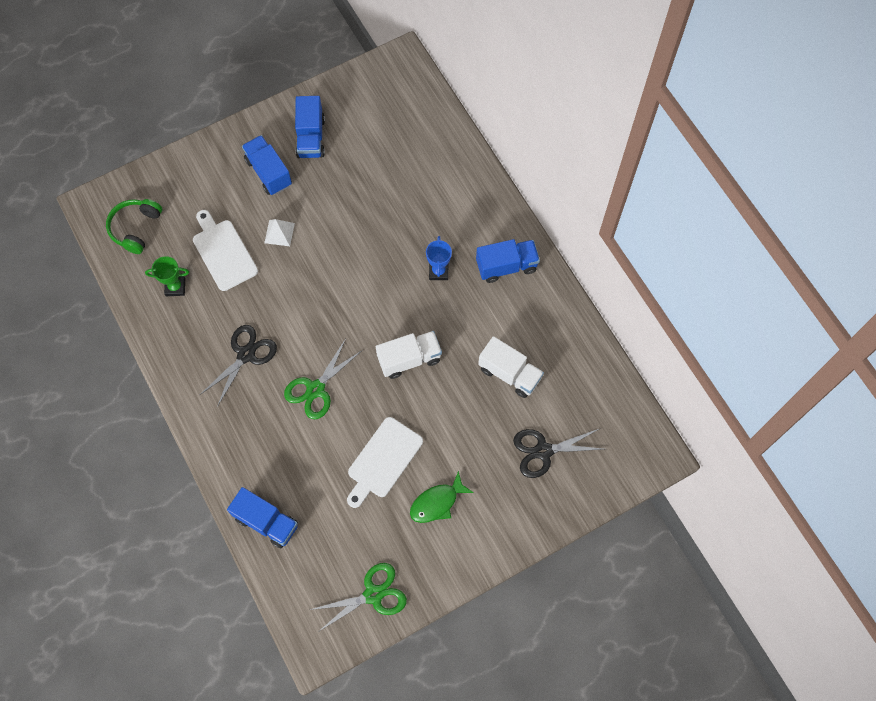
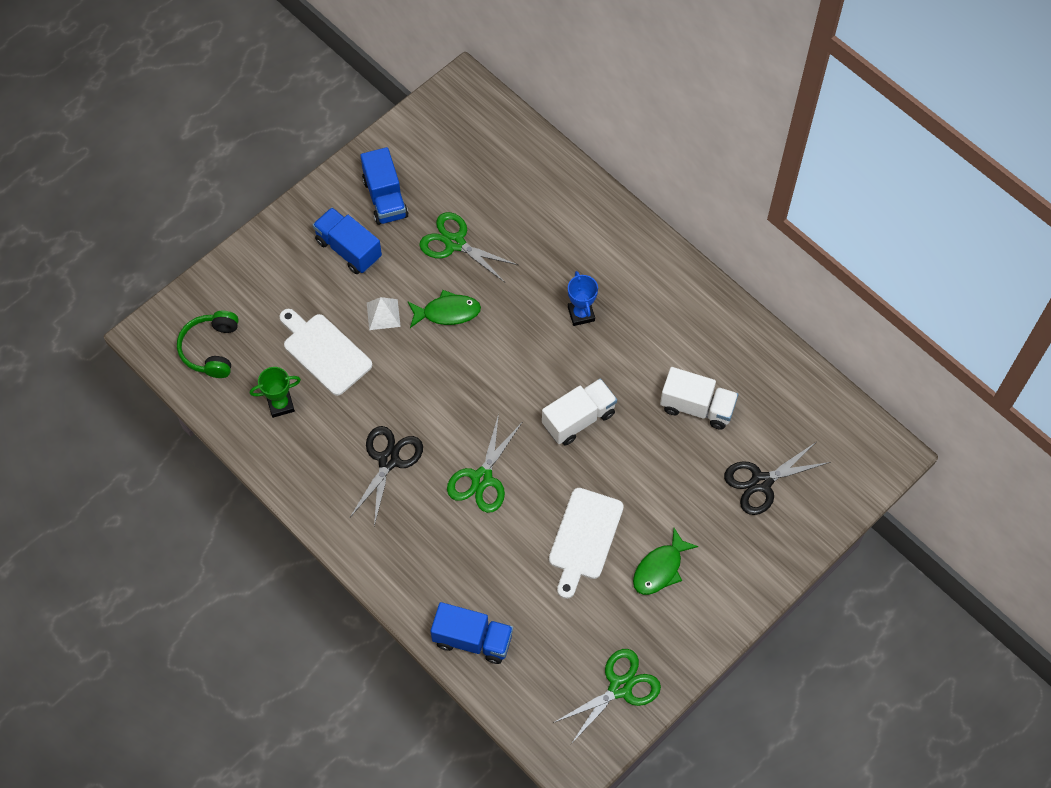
camera: 15 degrees left, 5 degrees down
blue truck [476,239,540,283] -> none
none -> green fish [407,290,481,328]
none -> green scissors [419,212,518,282]

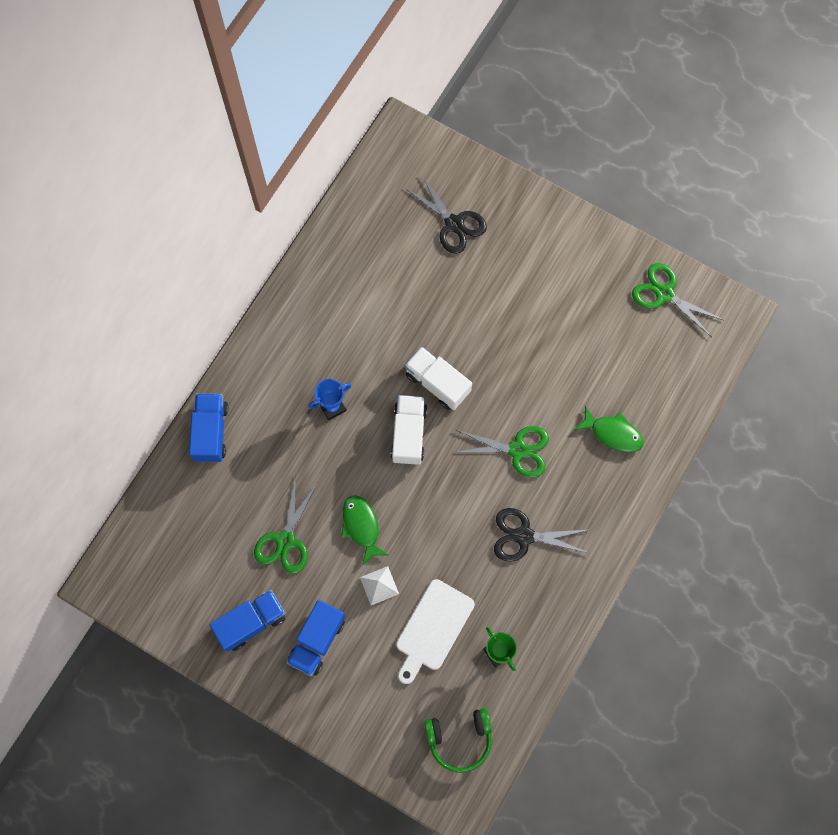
camera: 105 degrees left, 10 degrees up
blue truck [431,602,513,664] -> blue truck moved to [189,394,228,462]
white cutting board [549,488,624,599] -> none
green fish [633,528,699,595] -> green fish moved to [575,406,644,453]
white truck [660,367,738,430] -> white truck moved to [391,395,427,465]

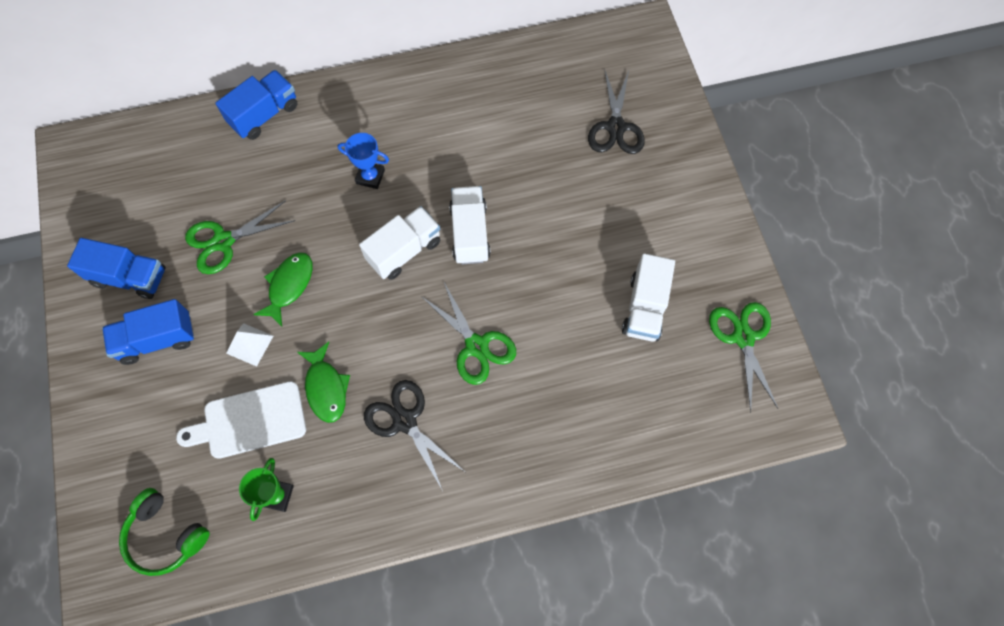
camera: 45 degrees right, 5 degrees down
green fish [575,406,644,453] -> green fish moved to [297,342,350,423]
none -> white truck [622,253,675,342]

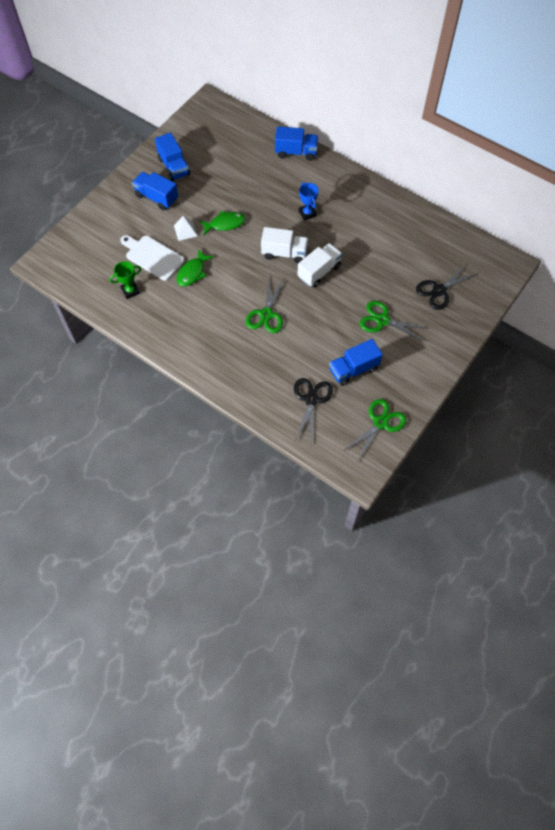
camera: 50 degrees right, 5 degrees down
green headphones [119,488,210,576] -> none
green scissors [185,200,296,274] -> green scissors moved to [359,301,429,341]
black scissors [364,380,465,491] -> black scissors moved to [294,378,333,442]
white truck [622,253,675,342] -> blue truck [329,339,383,386]

